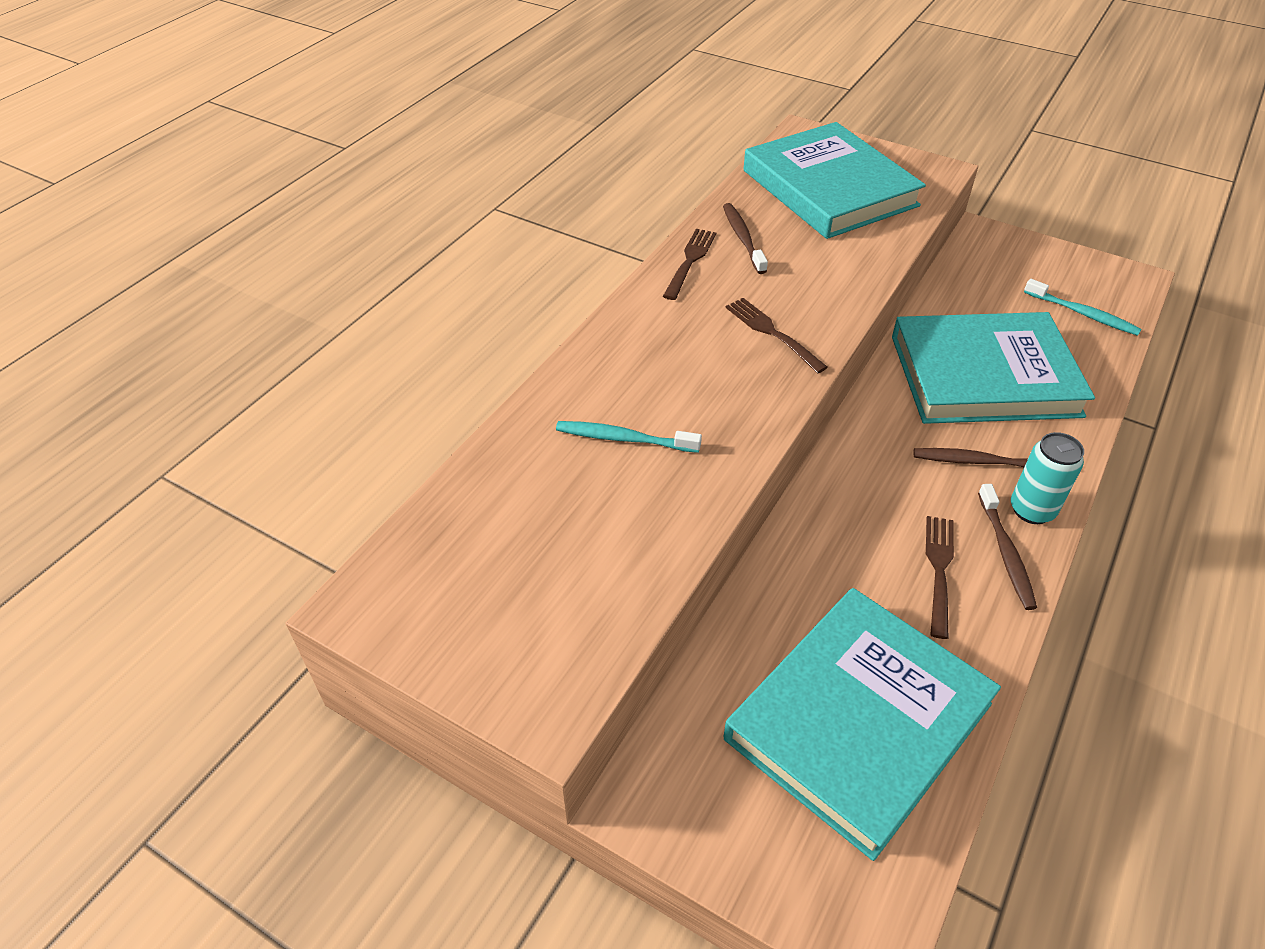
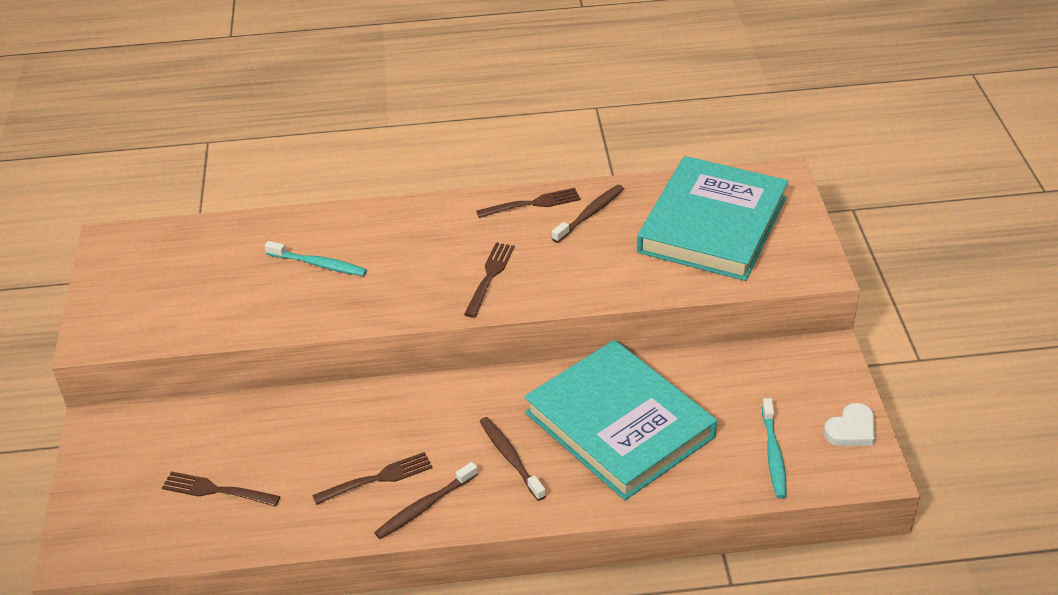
camera: 55 degrees right, 5 degrees down
turquoise toothbrush [556,421,702,453] -> turquoise toothbrush turned 135 degrees clockwise [265,241,367,276]
turquoise book [724,588,1001,861] -> brown fork [162,471,280,507]
turquoise can [1011,432,1084,524] -> none
none -> white heart [824,403,875,446]

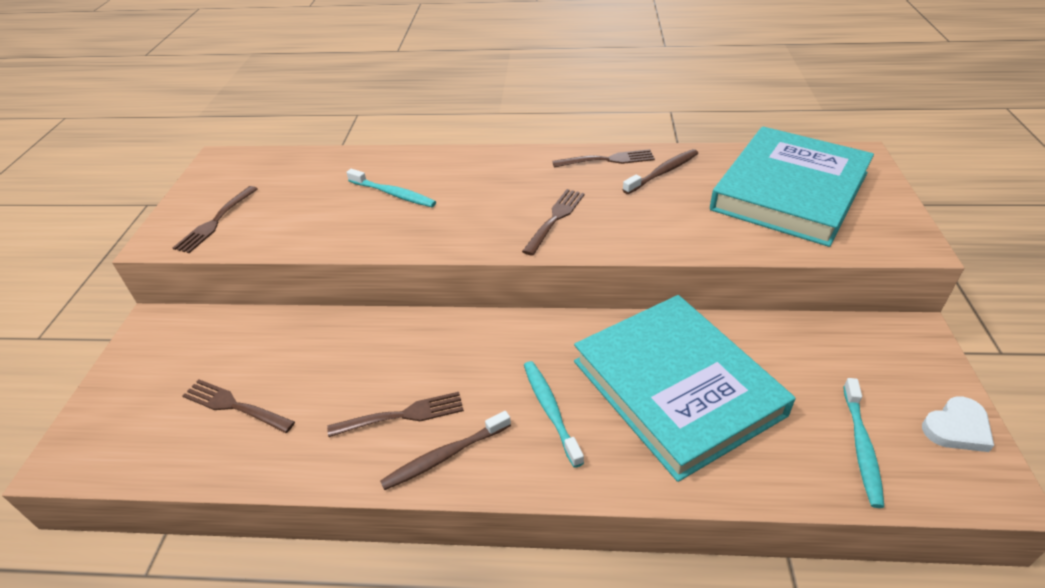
camera: 10 degrees right, 0 degrees up
brown toothbrush [480,417,546,501] -> turquoise toothbrush [524,361,584,468]
none -> brown fork [173,186,258,253]

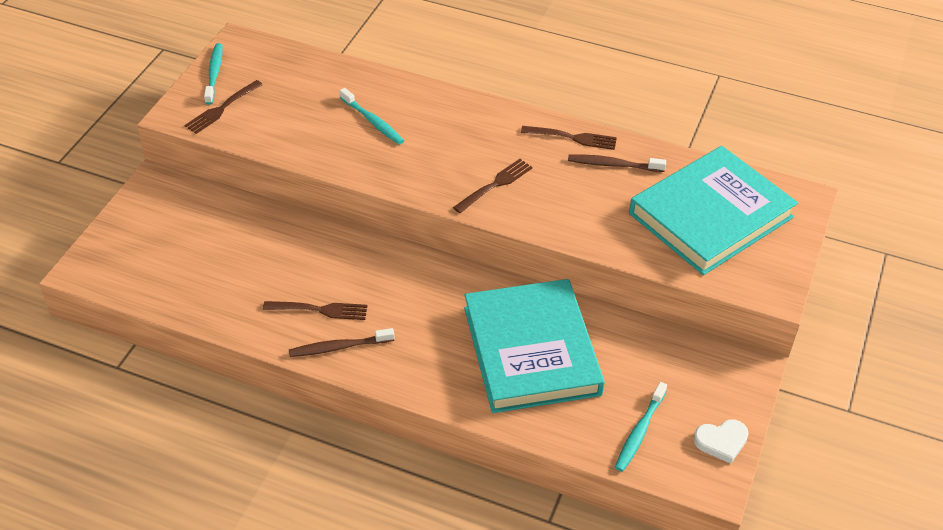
camera: 15 degrees right, 5 degrees up
brown fork [182,379,295,433] -> none
turquoise toothbrush [524,361,584,468] -> turquoise toothbrush moved to [204,43,222,105]
brown toothbrush [623,149,698,194] -> brown toothbrush turned 150 degrees counterclockwise [568,154,666,172]

